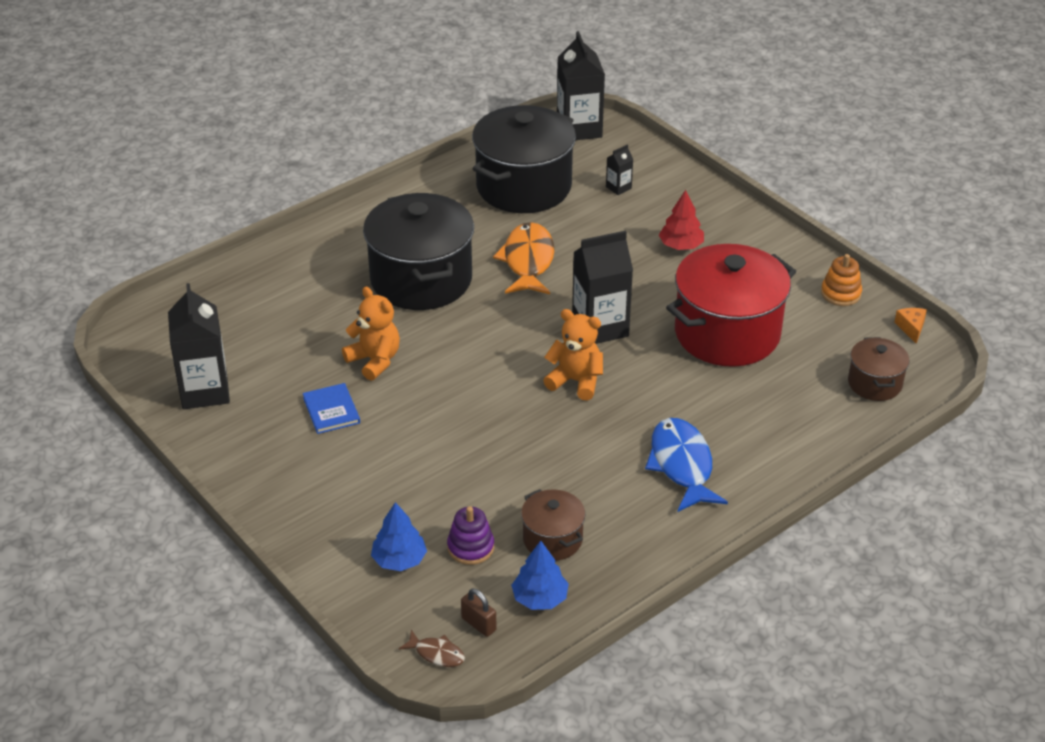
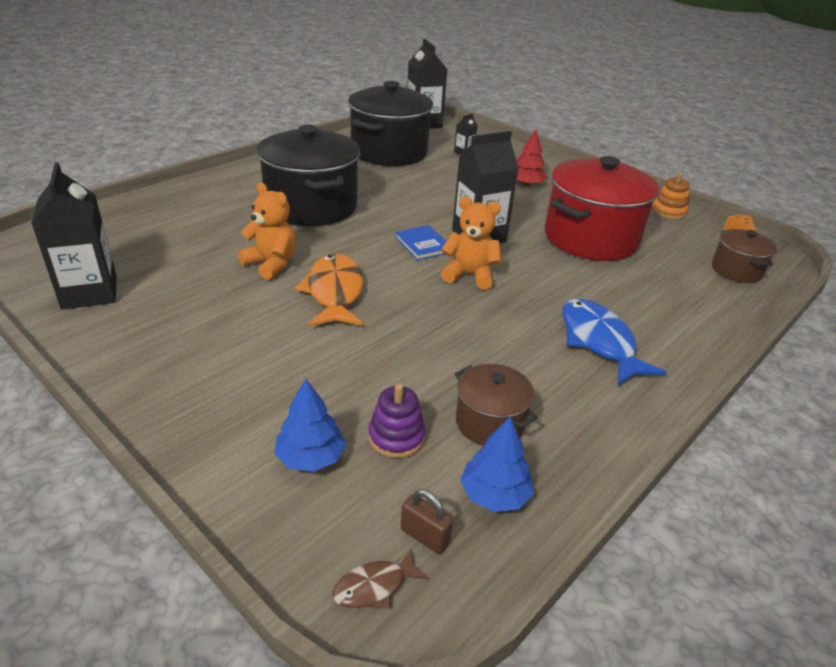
camera: 10 degrees left, 5 degrees down
blue book [303,383,360,434] -> blue book moved to [395,225,446,260]
brown fish [399,630,465,667] -> brown fish turned 135 degrees clockwise [332,549,428,608]
orange fish [493,222,555,294] -> orange fish moved to [295,254,364,326]

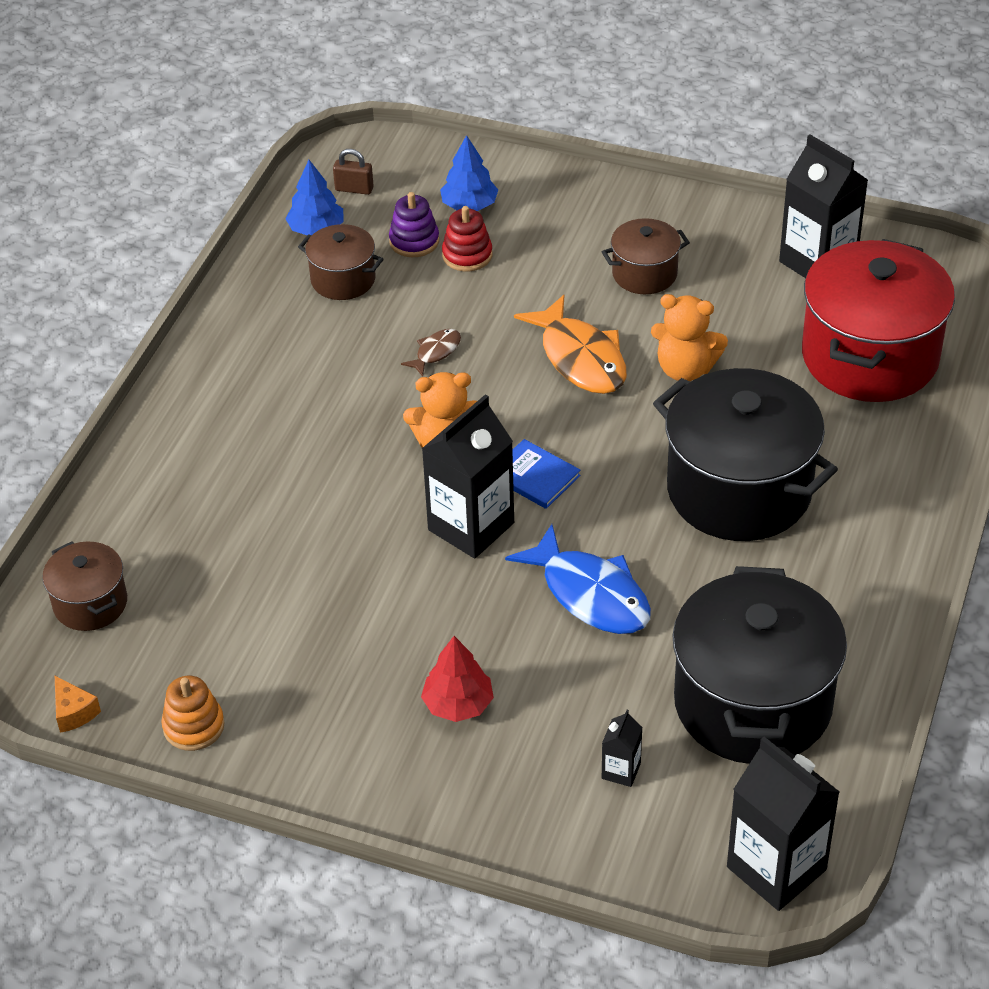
camera: 160 degrees right, 10 degrees up
brown fish [332,549,428,608] -> brown fish moved to [401,329,461,377]
red pot [545,156,659,261] -> red pot moved to [802,239,955,402]
blue fish [562,298,667,385] -> blue fish moved to [505,524,651,634]
none -> red stacking toy [442,206,492,272]
none -> brown pot [602,218,690,294]

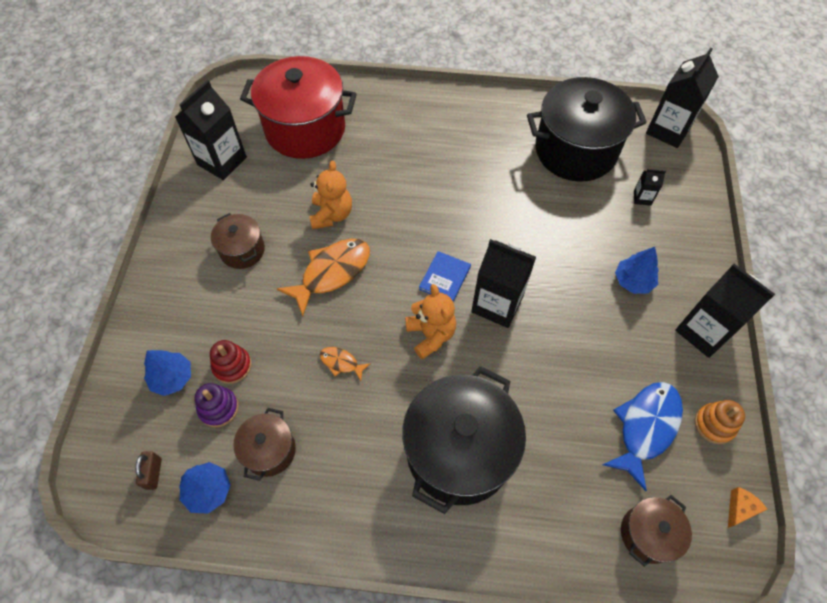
camera: 105 degrees left, 15 degrees up
brown fish [401,329,461,377] -> orange fish [320,347,371,381]
red tree [421,636,494,722] -> blue tree [615,247,659,294]
blue fish [505,524,651,634] -> blue fish moved to [603,382,683,491]
black pot [653,368,838,541] -> black pot moved to [402,366,526,514]
none -> black carton [675,264,775,358]

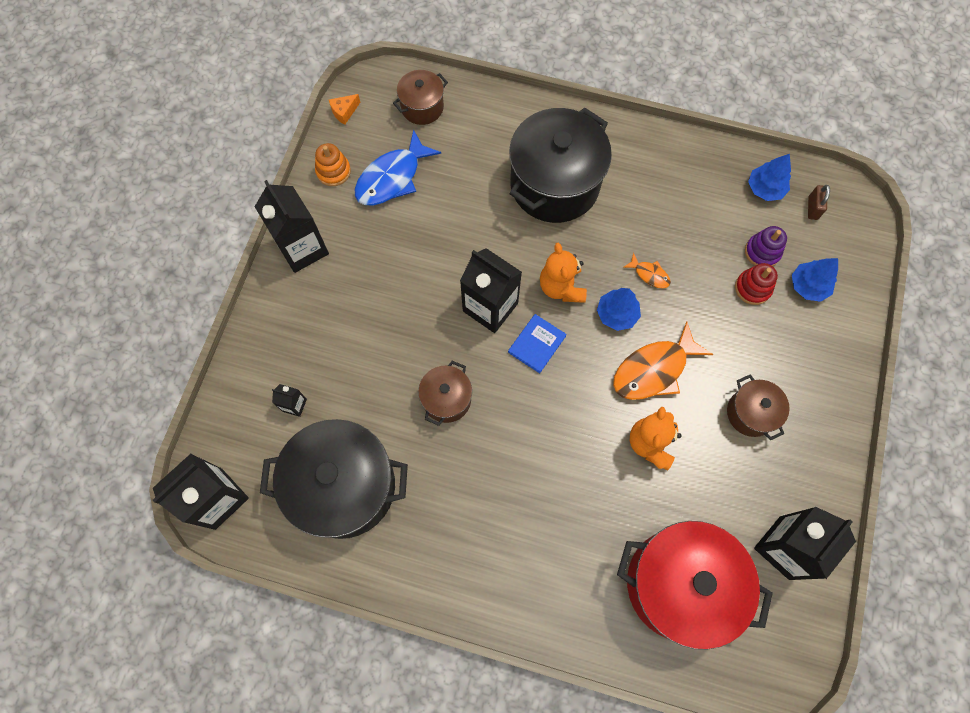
camera: 170 degrees left, 10 degrees up
brown pot [233,408,296,481] -> brown pot moved to [418,361,472,426]
blue tree [615,247,659,294] -> blue tree moved to [597,288,641,331]

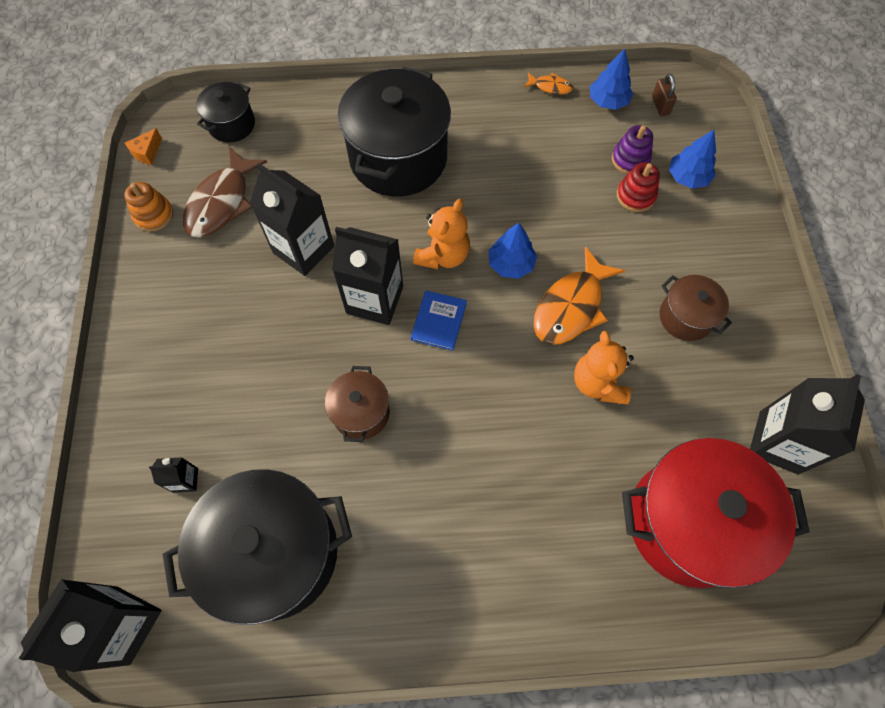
camera: 20 degrees left, 5 degrees down
black carton [254,180,329,273] -> black carton moved to [250,163,334,276]
blue fish [355,129,441,205] -> brown fish [183,147,267,237]
brown pot [393,70,448,125] -> black pot [196,82,255,143]
orange teddy bear [540,243,587,303] -> orange teddy bear turned 120 degrees counterclockwise [413,199,470,269]
orange fish [623,253,671,288] -> orange fish moved to [523,72,573,95]

